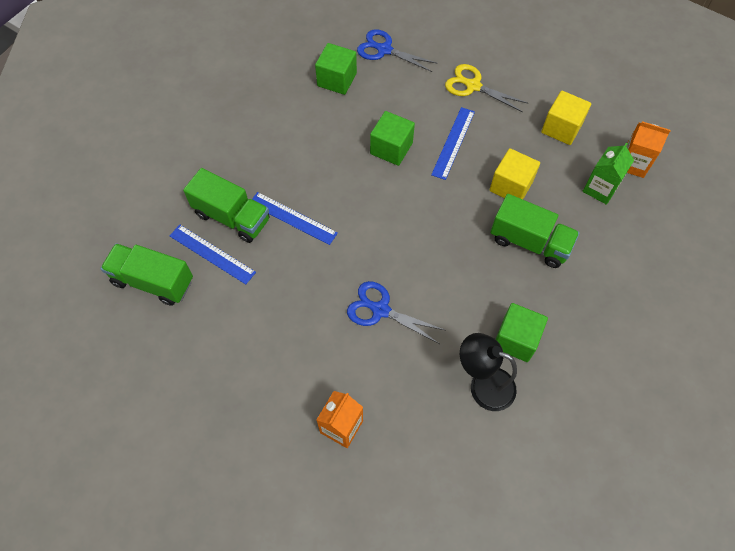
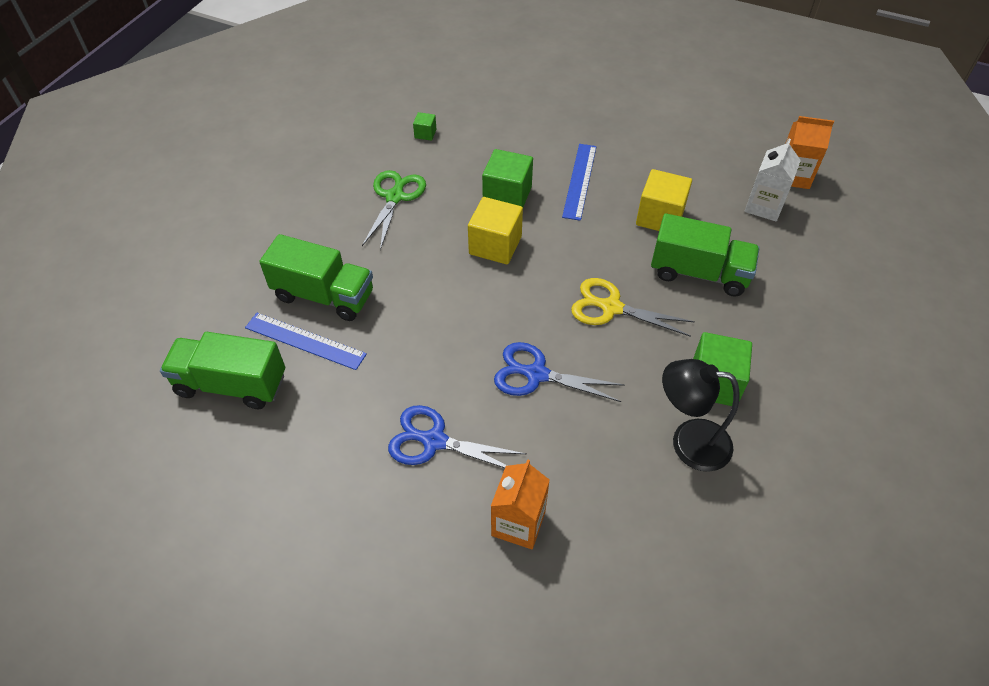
camera: 10 degrees left, 10 degrees down
blue ruler [252,192,338,245] -> none
green cube [315,43,357,95] -> green cube [413,112,436,141], size x0.49
blue scissors [357,29,438,72] -> blue scissors moved to [388,405,526,468]
yellow scissors [445,64,527,112] -> yellow scissors moved to [571,278,695,337]
yellow cube [541,91,591,145] -> yellow cube moved to [468,197,523,264]
green carton [583,142,634,205] -> white carton [745,139,801,222]
none -> green scissors [362,170,426,250]

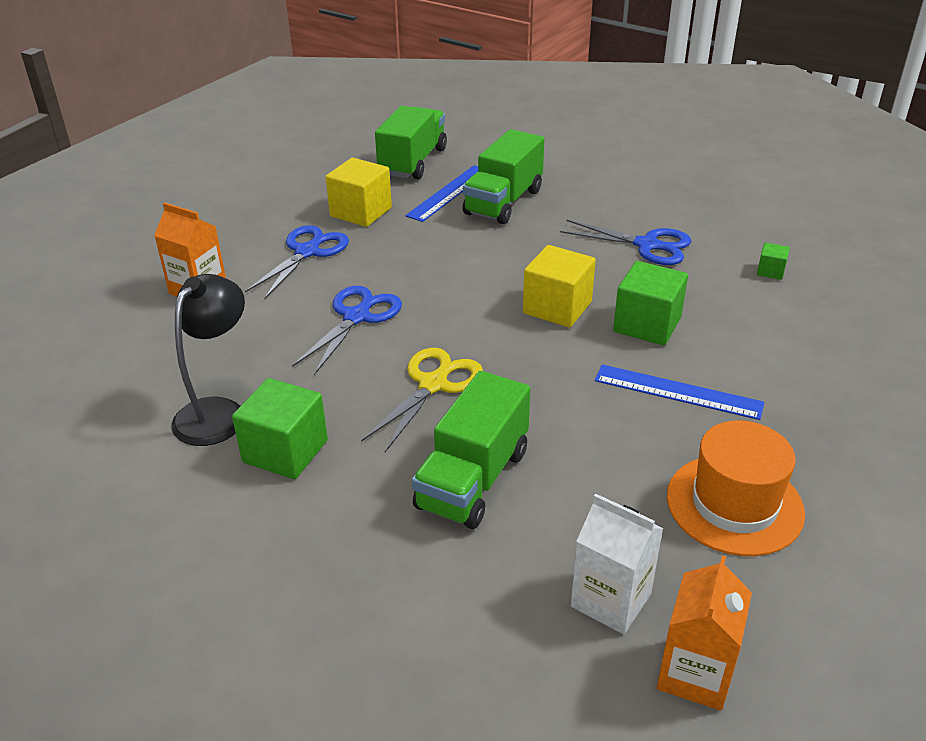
camera: 100 degrees right, 15 degrees down
green scissors [362,170,426,250] -> blue scissors [560,220,691,265]
yellow cube [636,169,692,231] -> yellow cube moved to [326,158,392,227]
none -> orange hat [667,421,805,556]

